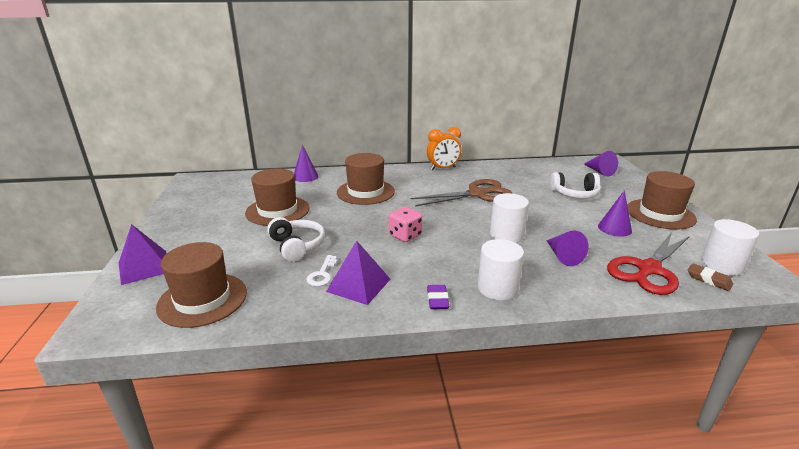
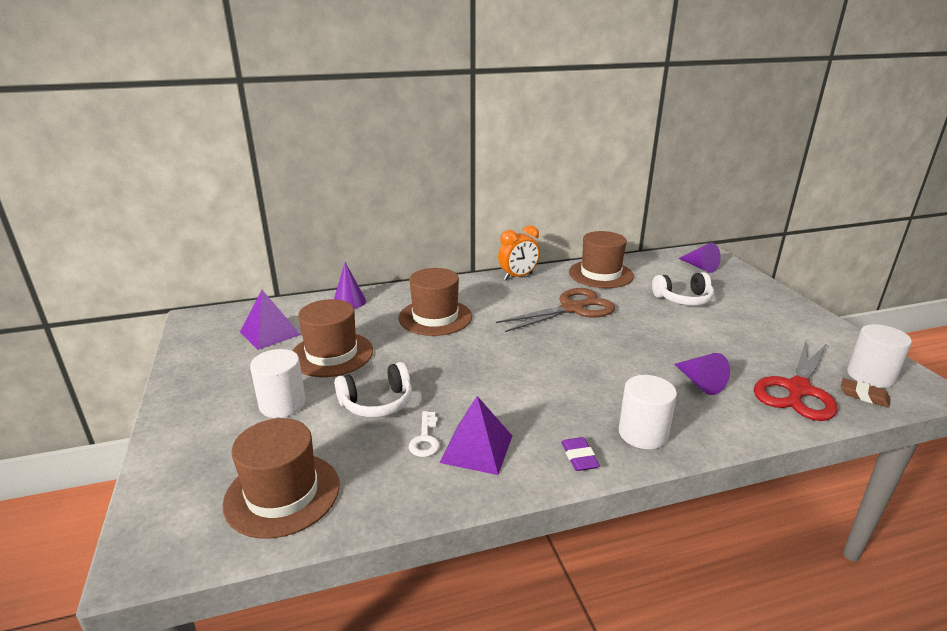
camera: 10 degrees left, 0 degrees up
purple pyramid [119,224,167,285] -> purple pyramid moved to [240,290,301,350]
white headphones [267,217,325,262] -> white headphones turned 105 degrees clockwise [335,362,412,417]
pink dice [389,207,422,242] -> none
white cylinder [490,193,529,243] -> white cylinder moved to [250,349,306,418]
purple cone [598,190,632,237] -> none
brown hat [627,171,697,230] -> brown hat moved to [569,231,634,288]

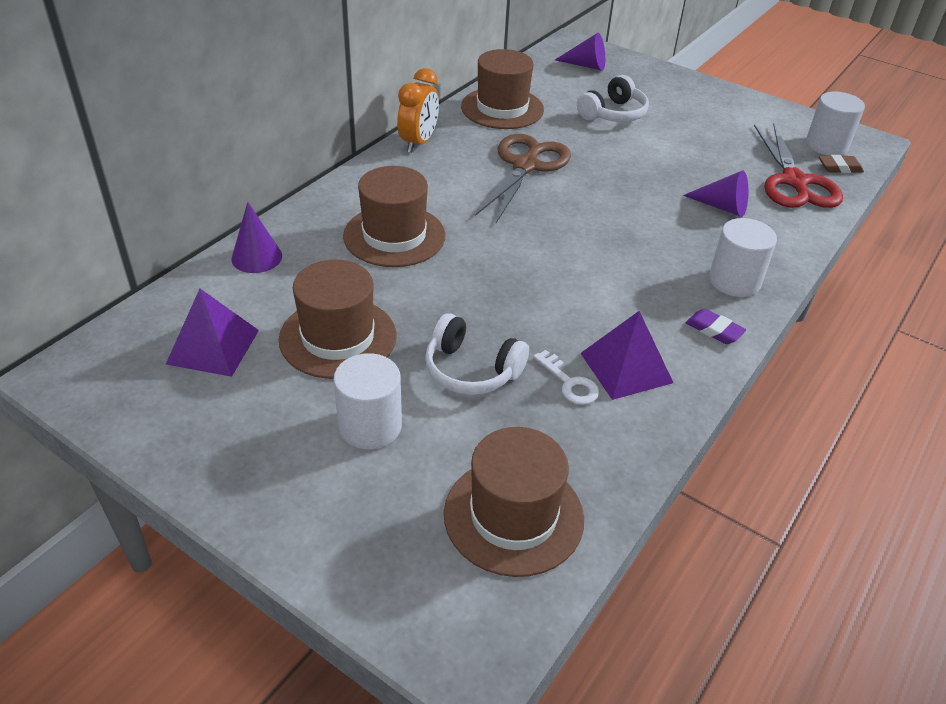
camera: 40 degrees left, 15 degrees up
white headphones [335,362,412,417] -> white headphones turned 90 degrees clockwise [425,313,529,395]

